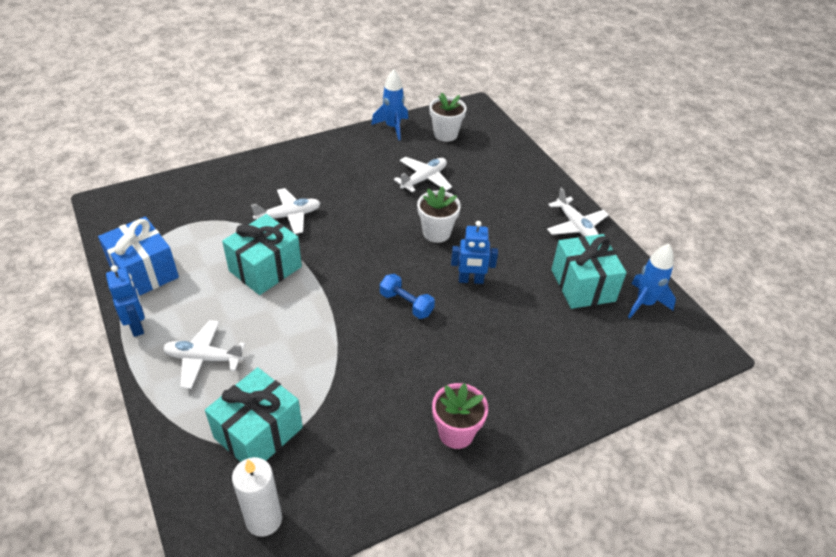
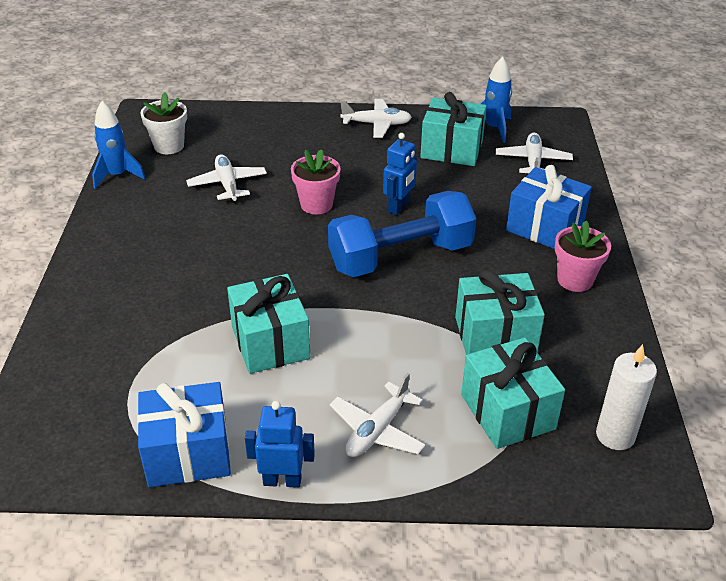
camera: 60 degrees left, 5 degrees down
white plane [251,188,320,234] -> white plane moved to [496,133,573,173]
blue dumbbell [380,274,435,319] -> blue dumbbell [328,191,476,277], size x2.22
white flower pot [417,186,461,243] -> pink flower pot [291,149,341,214]
none -> turquoise gift [455,270,545,355]
none -> blue gift [506,165,592,249]

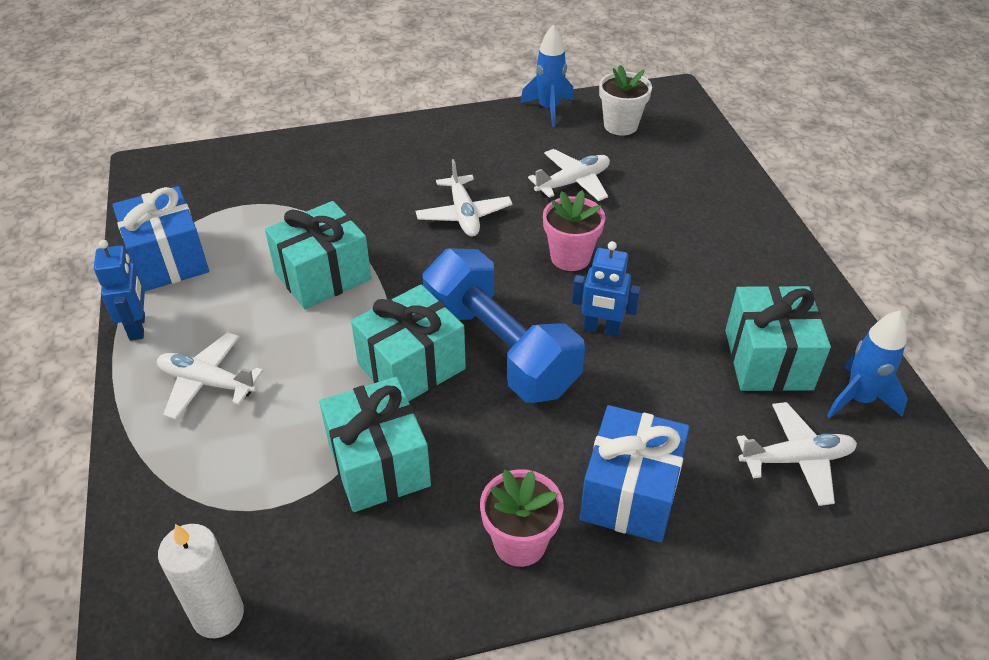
camera: 75 degrees right, 5 degrees up
white plane [341,99,412,138] -> white plane moved to [415,159,512,236]
turquoise gift [461,337,565,449] -> turquoise gift moved to [351,284,466,401]

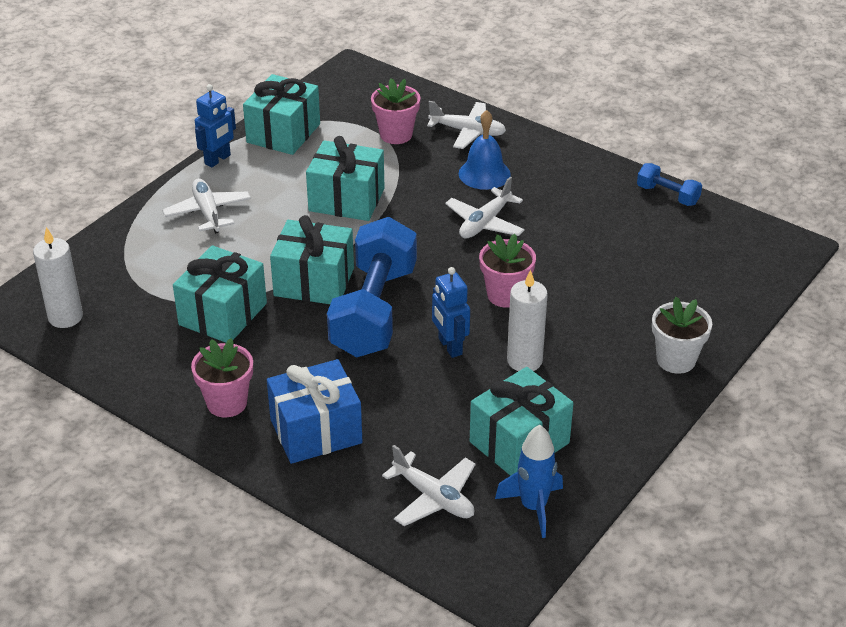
camera: 50 degrees right, 5 degrees down
blue gift [112,186,209,291] -> turquoise gift [243,74,320,155]
blue rocket [520,25,574,127] -> blue dumbbell [637,163,702,206]
white plane [528,149,610,201] -> white plane moved to [427,101,506,149]
white flower pot [599,65,652,135] -> white flower pot moved to [652,297,712,374]
none -> pink flower pot [371,78,421,144]
none -> blue bell [459,110,511,190]
none -> white candle [507,270,548,371]

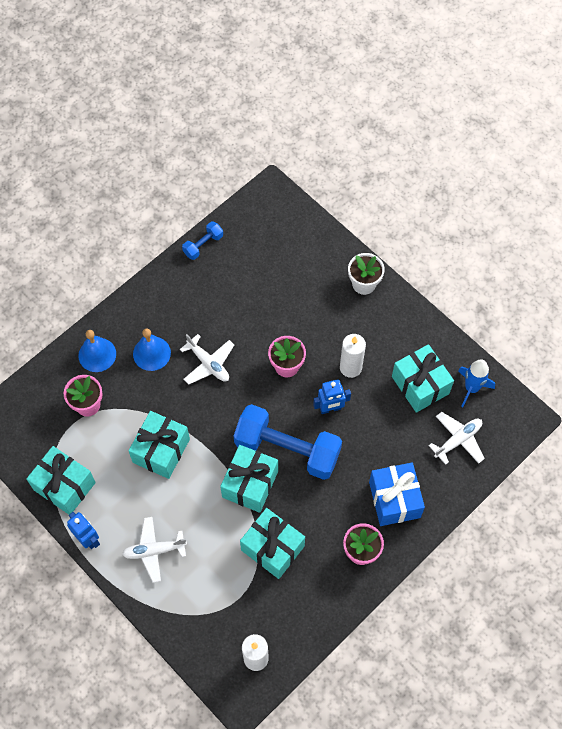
camera: 80 degrees left, 25 degrees up
white plane [427,101,506,149] -> blue bell [78,330,116,372]

